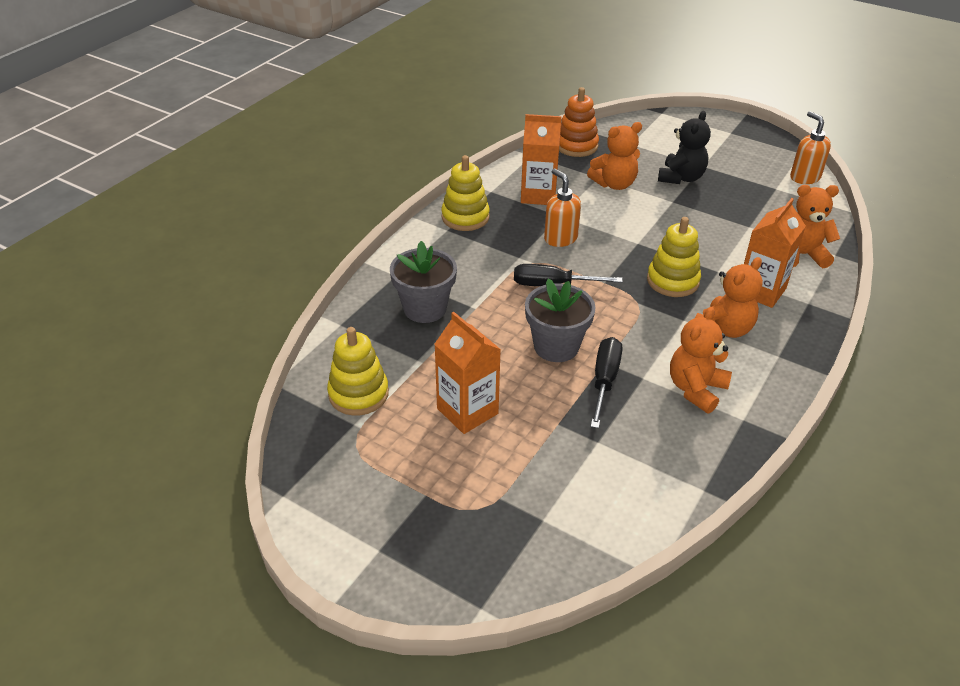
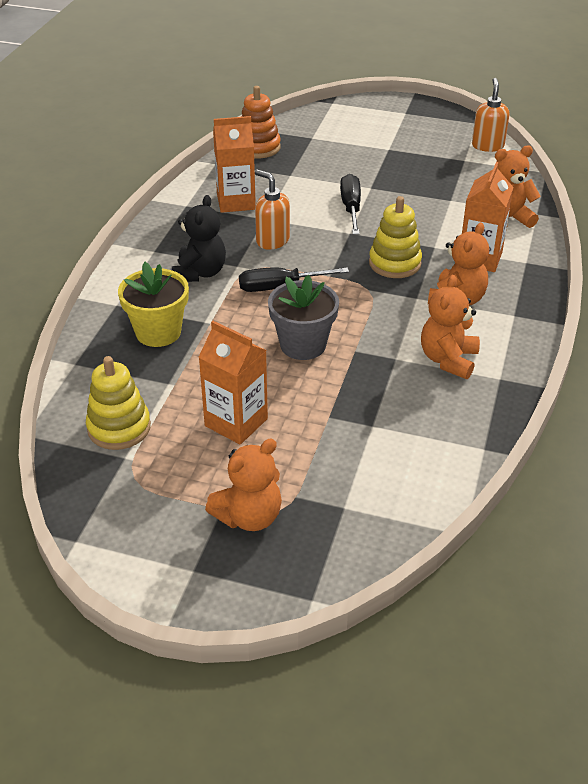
camera: 15 degrees left, 0 degrees up
grey flower pot [390,241,457,323] -> yellow flower pot [118,262,189,347]
yellow stacking toy [441,155,490,231] -> none
orange teddy bear [587,122,642,190] -> orange teddy bear moved to [205,439,282,531]
black screwdriver [590,337,622,428] -> black screwdriver moved to [340,174,361,235]
black teddy bear [658,111,711,184] -> black teddy bear moved to [172,195,226,282]
orange soap dispenser [790,111,831,184] -> orange soap dispenser turned 45 degrees clockwise [472,78,509,152]

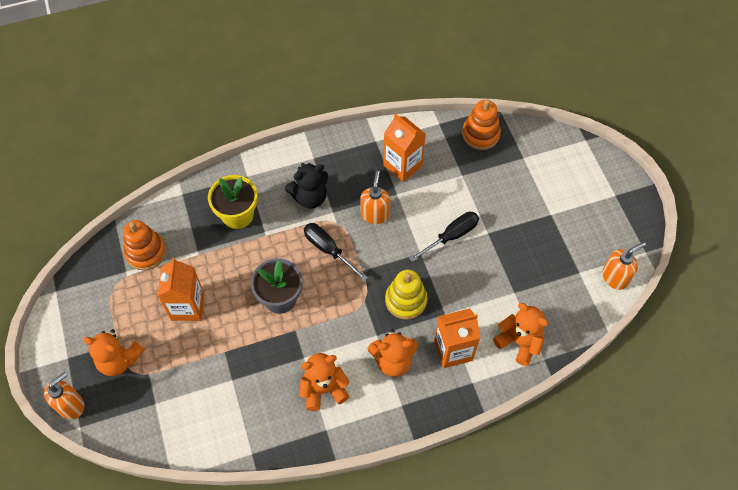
camera: 55 degrees right, 20 degrees up
yellow stacking toy [86,356,151,450] -> orange stacking toy [123,220,166,270]
none -> orange soap dispenser [44,372,84,419]

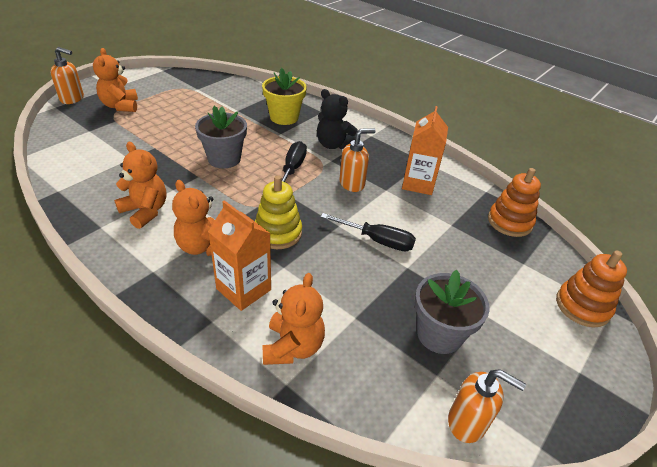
camera: 55 degrees right, 20 degrees down
orange stacking toy [123,220,166,270] -> orange stacking toy moved to [556,251,627,327]
orange carton [158,258,204,321] -> none
none -> grey flower pot [415,270,490,354]

